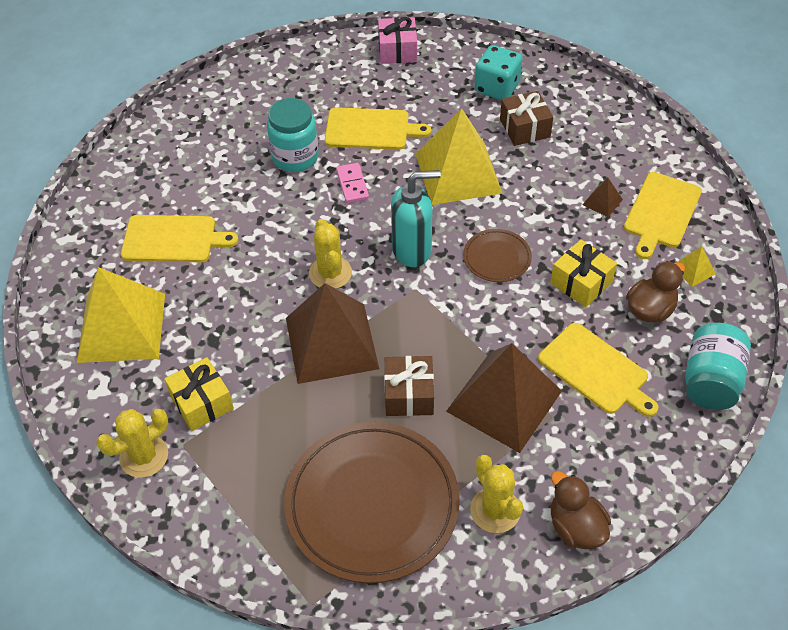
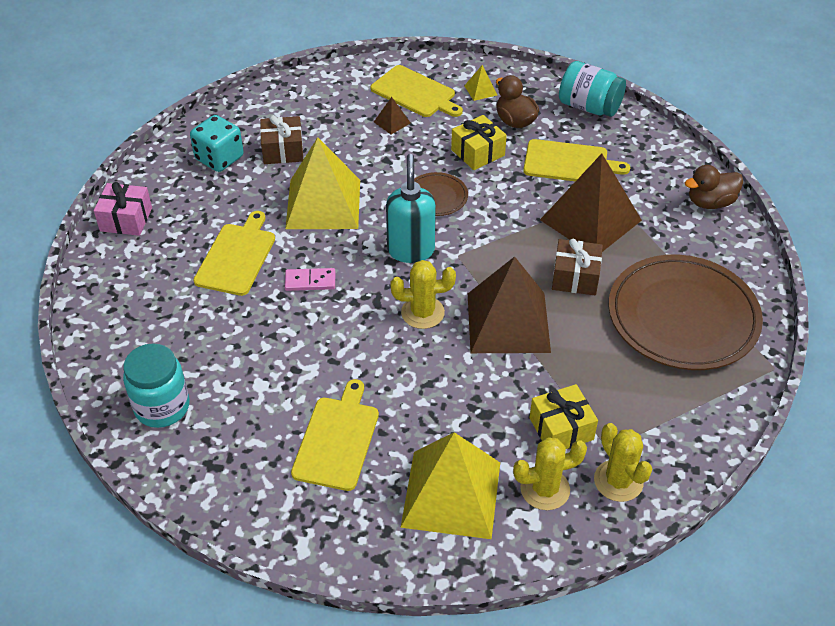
camera: 80 degrees left, 5 degrees down
turquoise jar [267,98,319,172] -> turquoise jar moved to [123,344,190,428]
yellow cactus [470,455,523,533] -> yellow cactus moved to [513,437,587,510]
yellow cutting board [538,323,658,417] -> yellow cutting board turned 45 degrees clockwise [523,139,630,181]

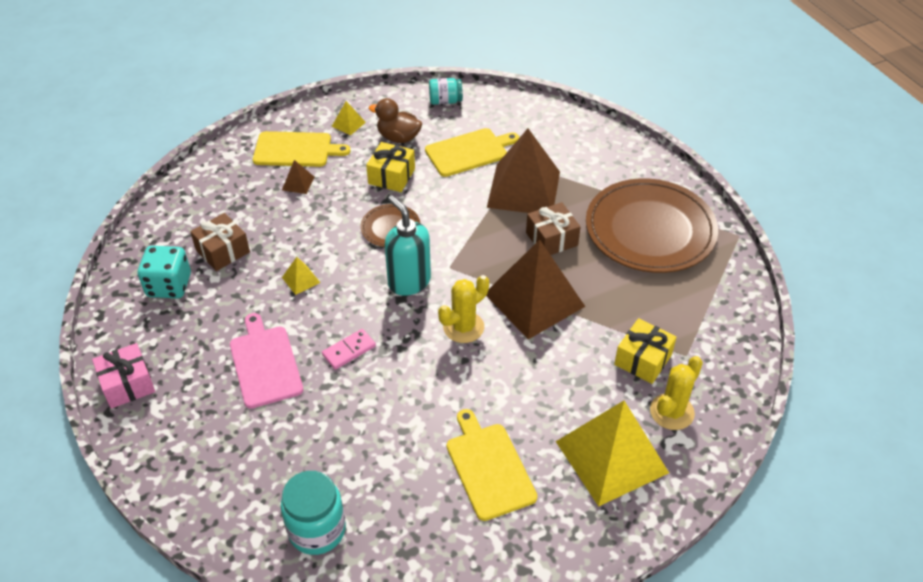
camera: 35 degrees left, 0 degrees up
yellow cutting board [193,211,275,296] -> pink cutting board [230,313,303,409]
yellow pyramid [285,137,360,229] -> yellow pyramid [282,257,321,295], size x0.40
turquoise jar [559,61,626,117] -> turquoise jar [429,78,463,105], size x0.63
yellow cactus [594,423,652,502] -> none
brown duck [685,165,743,209] -> none

